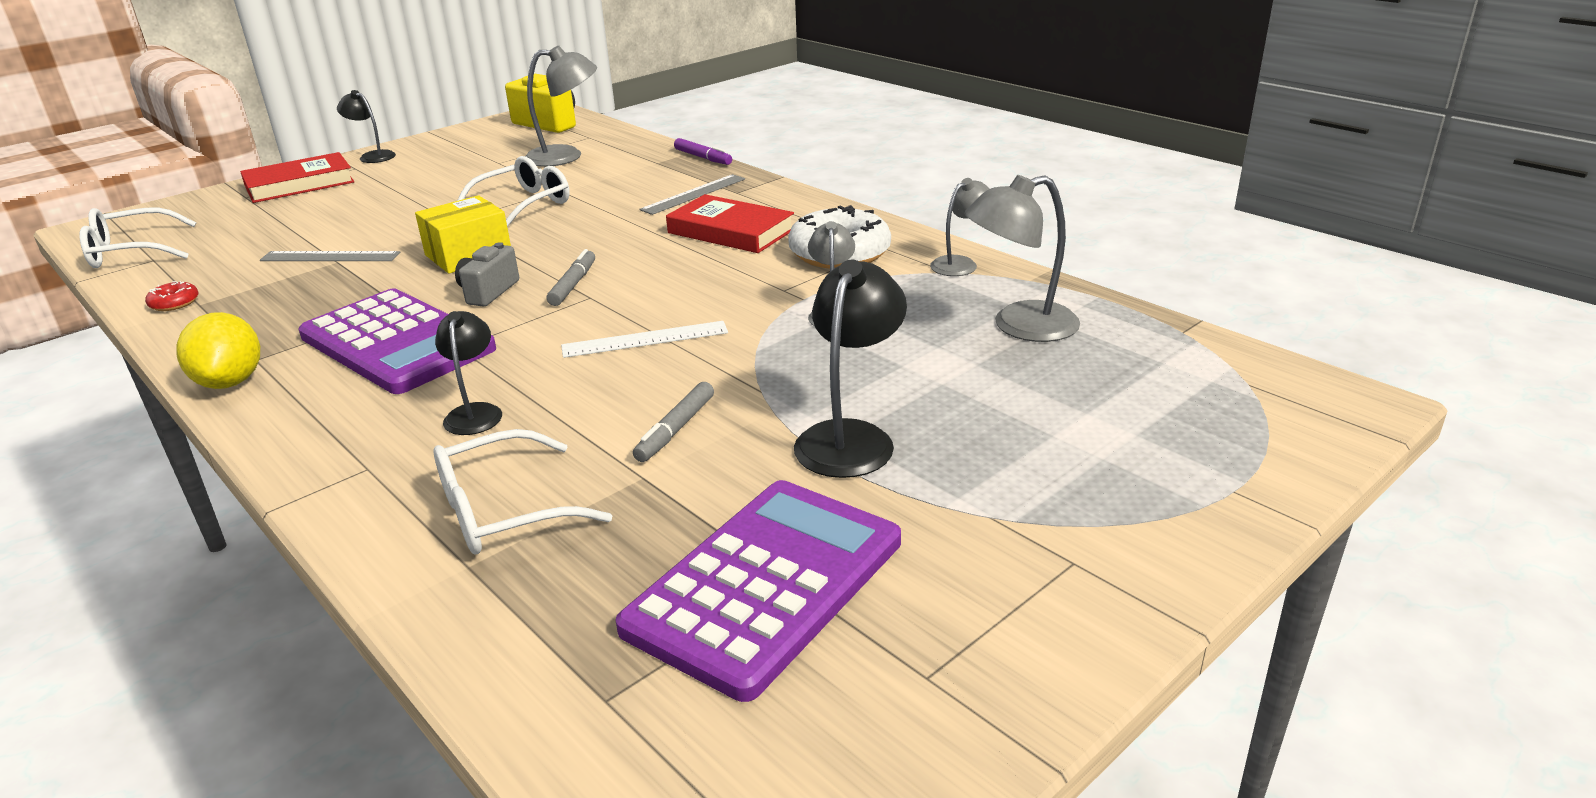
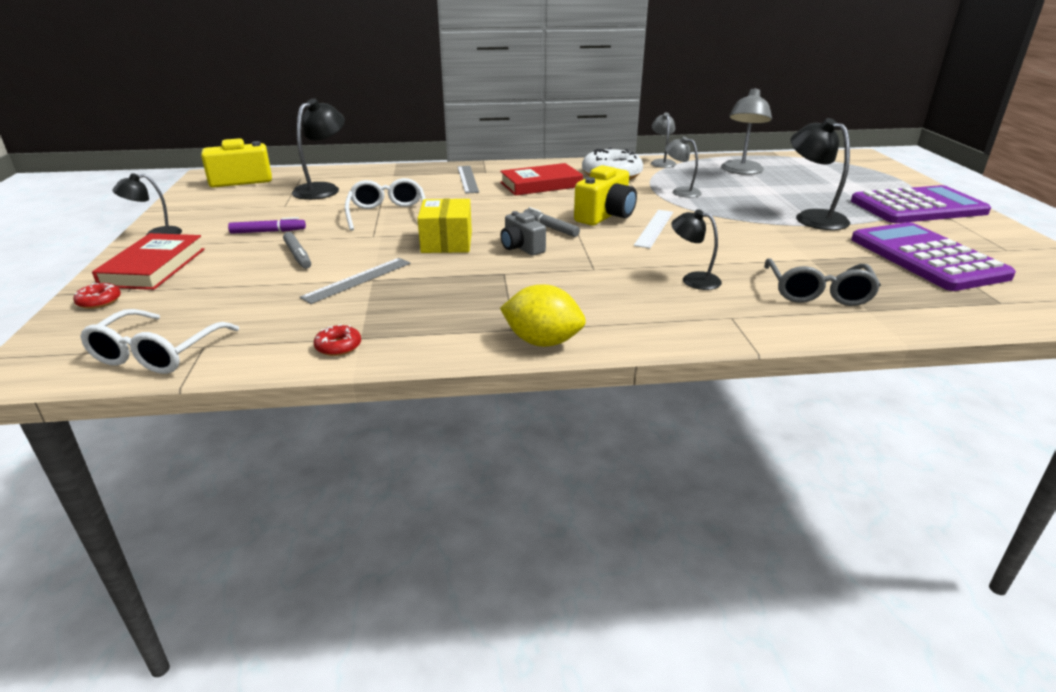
camera: 55 degrees left, 0 degrees up
purple calculator [298,289,496,394] -> purple calculator moved to [851,185,991,223]
white glasses [433,429,612,554] -> grey glasses [764,258,881,306]
grey lamp [526,46,597,167] -> black lamp [292,98,345,200]
grey marker [633,382,714,462] -> grey marker moved to [283,232,311,269]
purple marker [674,138,732,165] -> purple marker moved to [228,217,306,234]
none -> red donut [73,283,121,309]
none -> yellow camera [574,165,637,225]

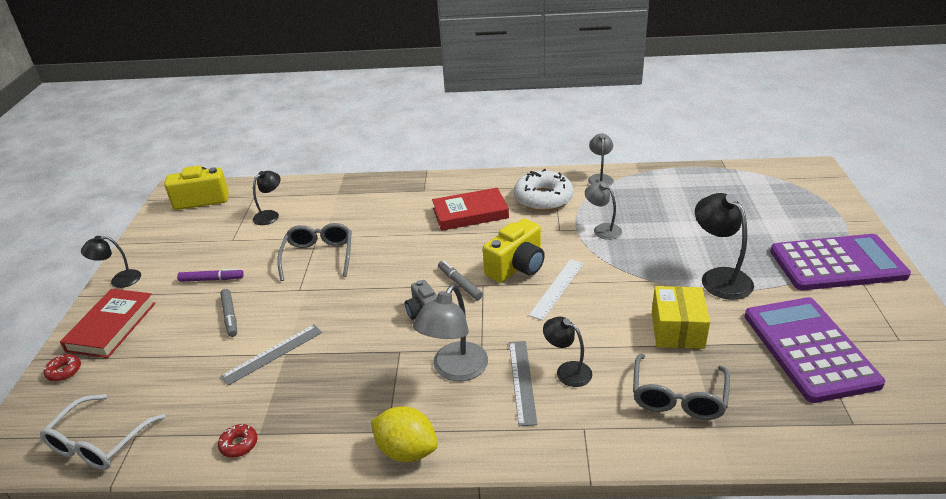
camera: 10 degrees right, 5 degrees up
black lamp [292,98,345,200] -> black lamp [253,171,281,225], size x0.62
white glasses [345,178,426,231] -> grey glasses [277,223,352,281]
yellow box [418,199,472,253] -> yellow box moved to [652,286,710,349]
grey ruler [457,166,479,194] -> grey ruler moved to [509,341,538,426]
grey lamp [721,88,772,175] -> grey lamp moved to [413,284,488,381]

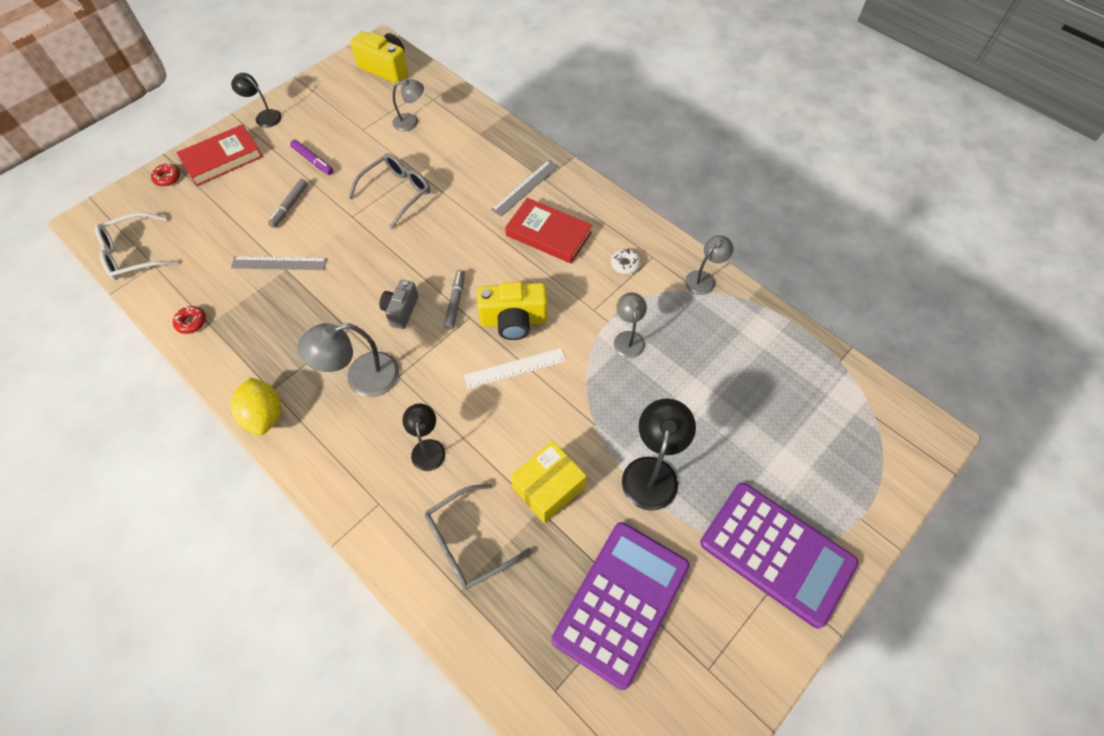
camera: 40 degrees right, 25 degrees up
black lamp [253,171,281,225] -> grey lamp [392,79,424,131]
grey ruler [509,341,538,426] -> grey ruler moved to [491,160,558,217]
white donut [514,169,574,211] -> white donut [611,249,640,274], size x0.44

